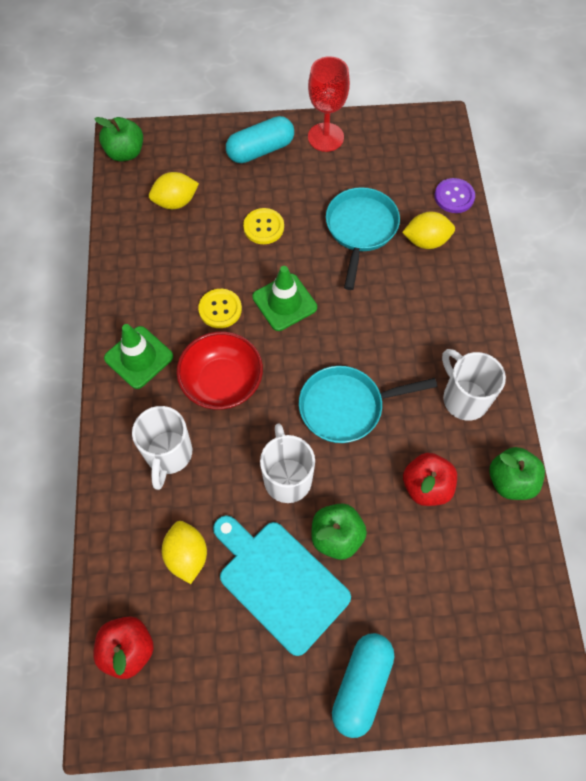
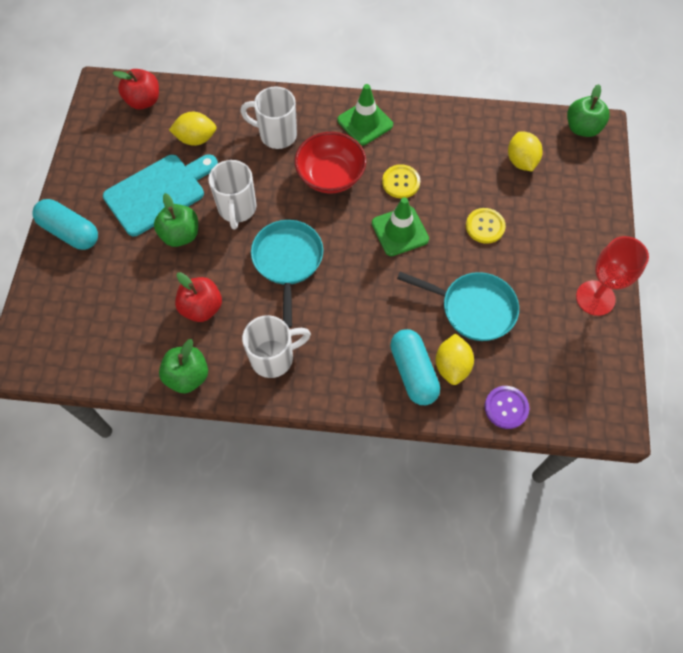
camera: 100 degrees right, 0 degrees up
turquoise capsule [226,116,294,163] -> turquoise capsule moved to [390,329,440,405]
white mug [260,424,315,503] -> white mug turned 90 degrees clockwise [208,160,257,230]

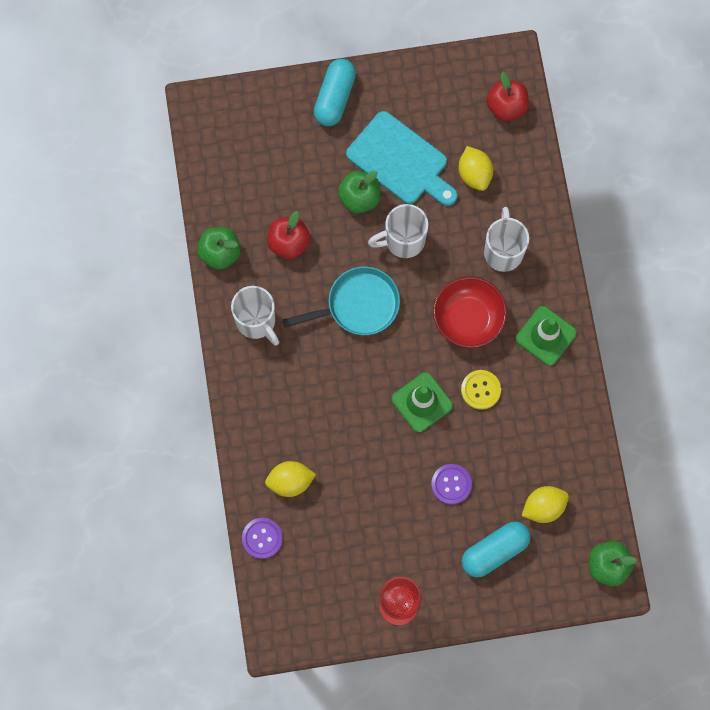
camera: 75 degrees right, 10 degrees up
turquoise capsule [390,329,440,405] -> turquoise capsule moved to [462,522,531,577]
turquoise pan [397,272,519,341] -> none
yellow button [466,208,506,244] -> purple button [431,464,472,505]

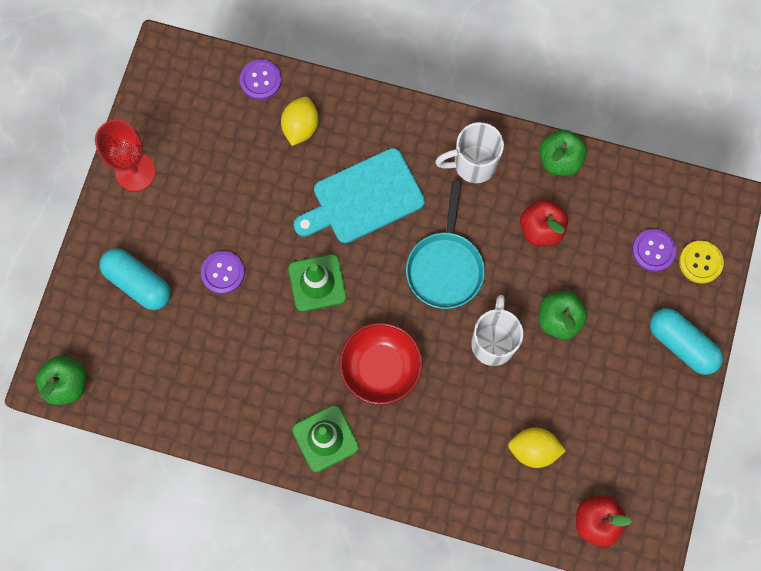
camera: 115 degrees right, 0 degrees up
turquoise cutting board [346,111,458,206] -> turquoise cutting board moved to [294,148,425,243]
yellow button [461,370,501,410] -> yellow button moved to [679,241,724,284]
turquoise capsule [462,522,531,577] -> turquoise capsule turned 45 degrees counterclockwise [99,248,171,310]
white mug [484,207,529,272] -> none
yellow lemon [522,486,569,523] -> none
none -> purple button [632,229,676,272]

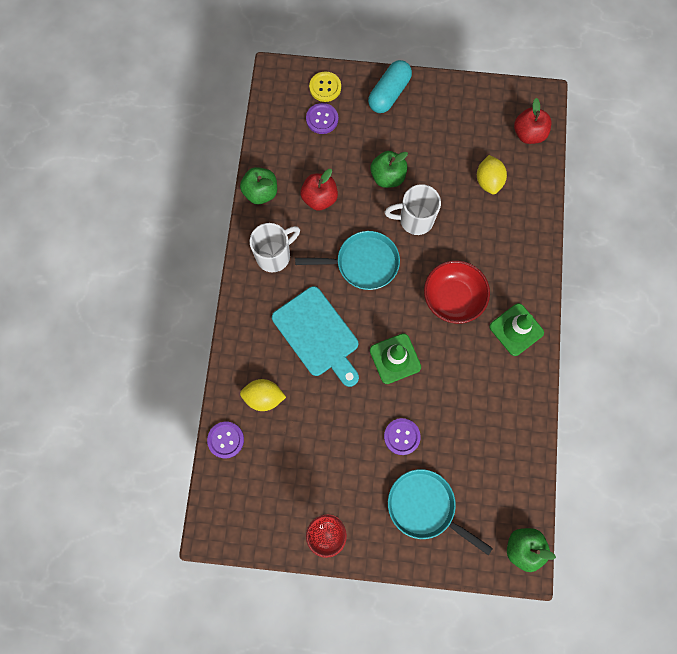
camera: 100 degrees left, 0 degrees up
turquoise capsule [99,248,171,310] -> turquoise pan [388,469,493,555]
white mug [435,122,504,183] -> white mug turned 105 degrees counterclockwise [250,223,300,272]

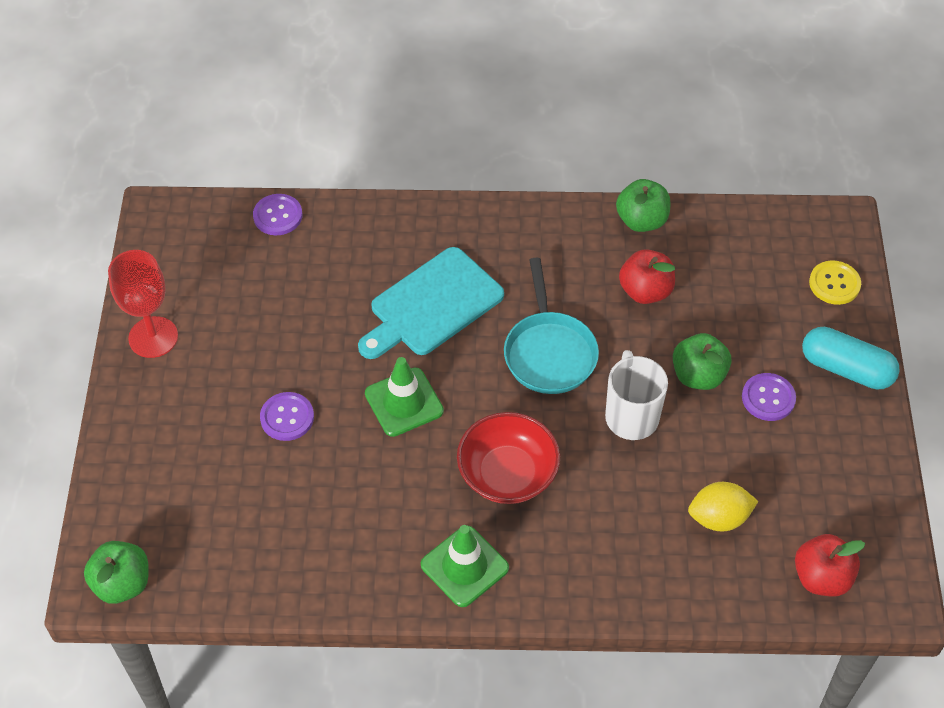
camera: 85 degrees right, 20 degrees down
yellow lemon [240,379,286,411] -> none
white mug [250,223,300,272] -> none
purple button [306,103,338,134] -> purple button moved to [742,373,796,421]
turquoise pan [388,469,493,555] -> none

